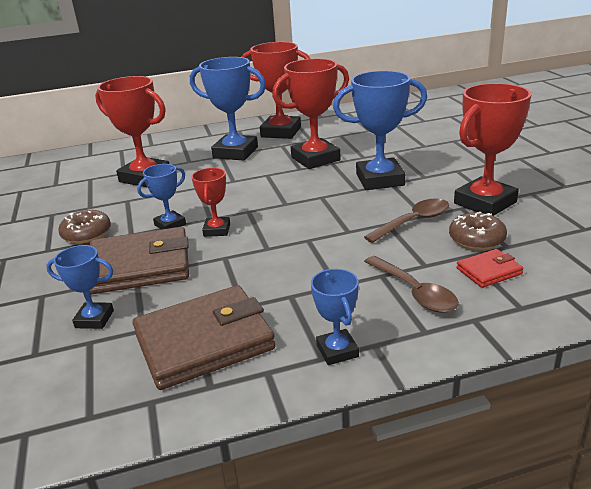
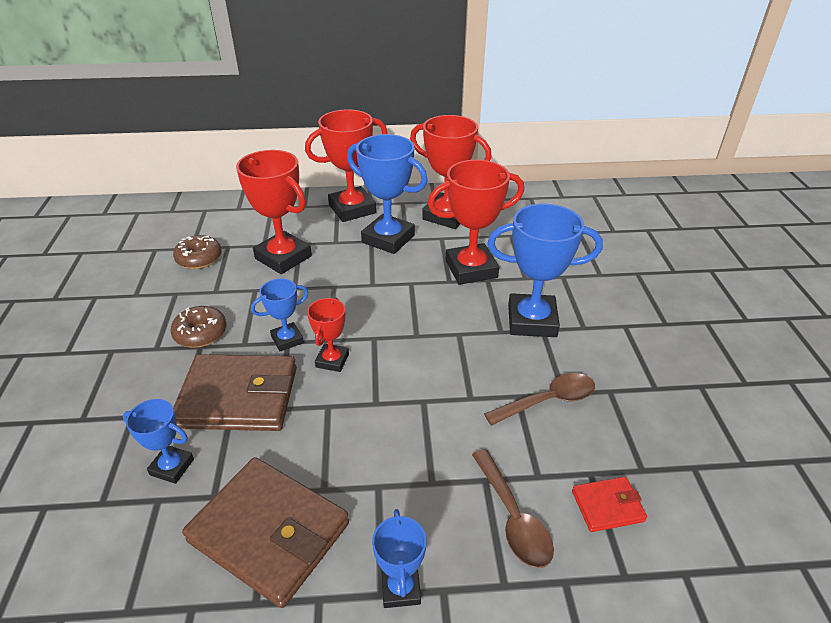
camera: 10 degrees right, 10 degrees up
brown wallet [133,285,276,390] -> brown wallet turned 45 degrees clockwise [182,457,349,608]
brown donut [449,212,507,250] -> brown donut moved to [173,235,222,269]
red trophy [454,83,531,216] -> red trophy moved to [305,109,387,222]

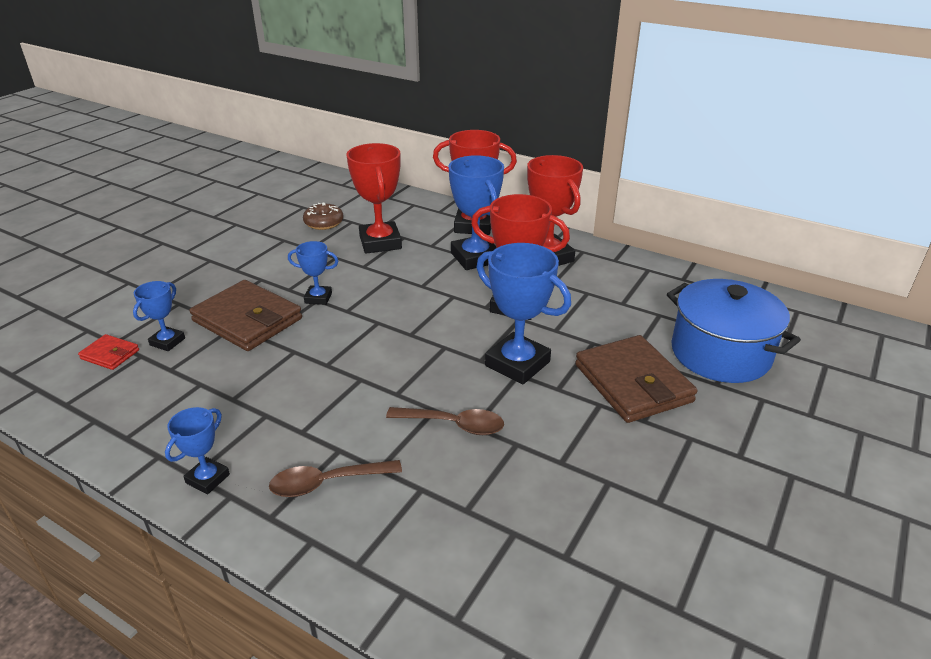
camera: 35 degrees right, 5 degrees down
blue trophy [123,399,194,484] -> blue trophy turned 60 degrees clockwise [133,281,185,351]
brown donut [170,306,227,348] -> none
brown wallet [182,457,349,608] -> brown wallet moved to [575,335,697,423]
red trophy [307,297,349,372] -> none
brown spoon [472,449,554,568] -> brown spoon turned 60 degrees clockwise [269,460,402,497]
red wallet [572,477,647,532] -> red wallet moved to [78,334,139,370]
none -> blue pot [667,279,801,383]

